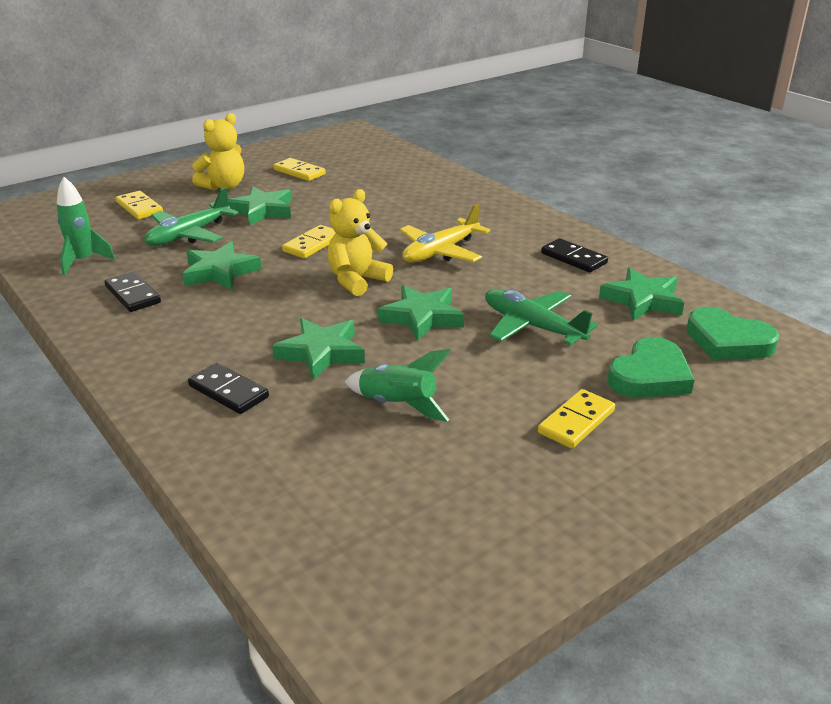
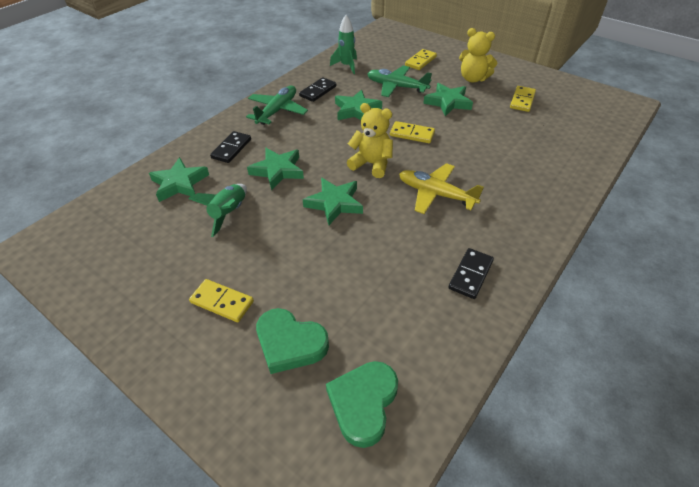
camera: 75 degrees right, 15 degrees up
green plane [485,289,598,345] -> green plane moved to [246,86,308,125]
green star [599,268,684,320] -> green star moved to [149,157,209,202]

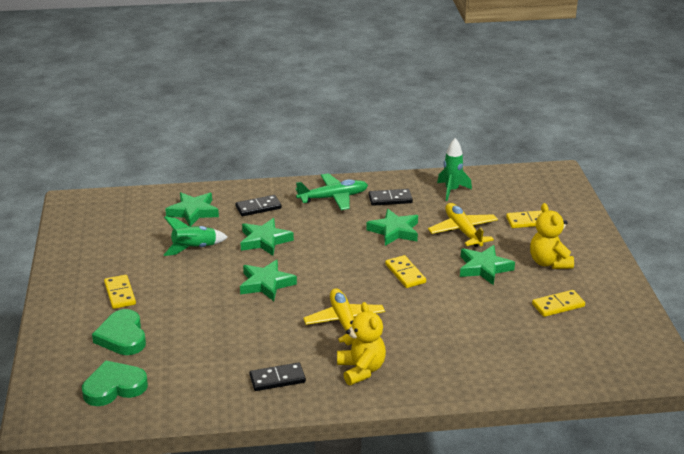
camera: 45 degrees right, 15 degrees down
yellow teddy bear [347,103,393,178] -> yellow teddy bear moved to [337,302,386,385]
green plane [367,66,432,97] -> yellow plane [428,203,498,247]

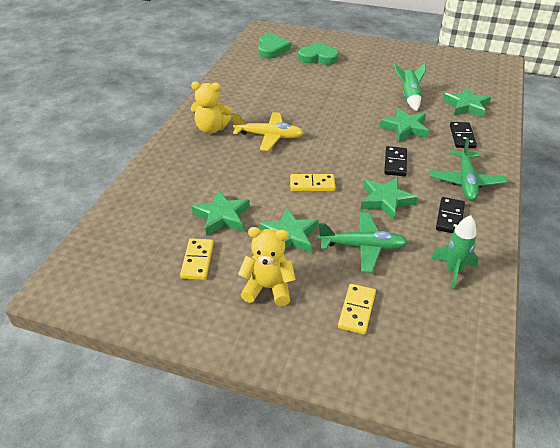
camera: 115 degrees right, 10 degrees up
yellow domino [104,275,136,309] -> none
green star [240,259,297,301] -> green star moved to [192,190,250,236]
black domino [249,363,306,391] -> black domino moved to [384,146,407,176]
yellow plane [428,203,498,247] -> green plane [318,212,408,273]

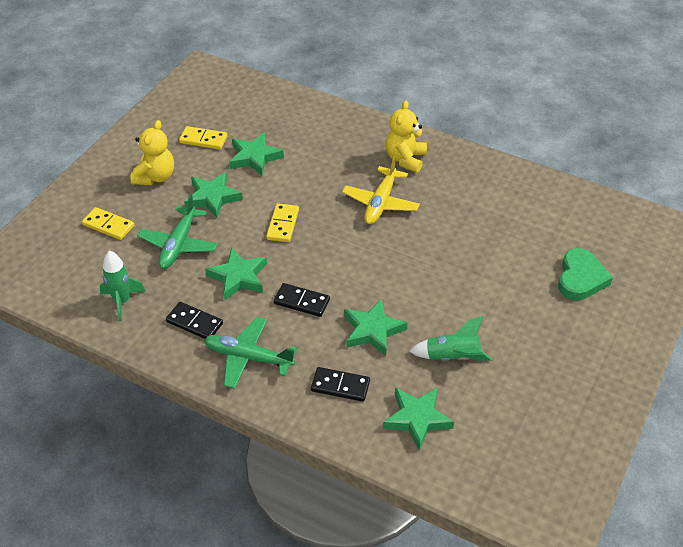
camera: 100 degrees right, 5 degrees up
green heart [258,34,291,59] -> none

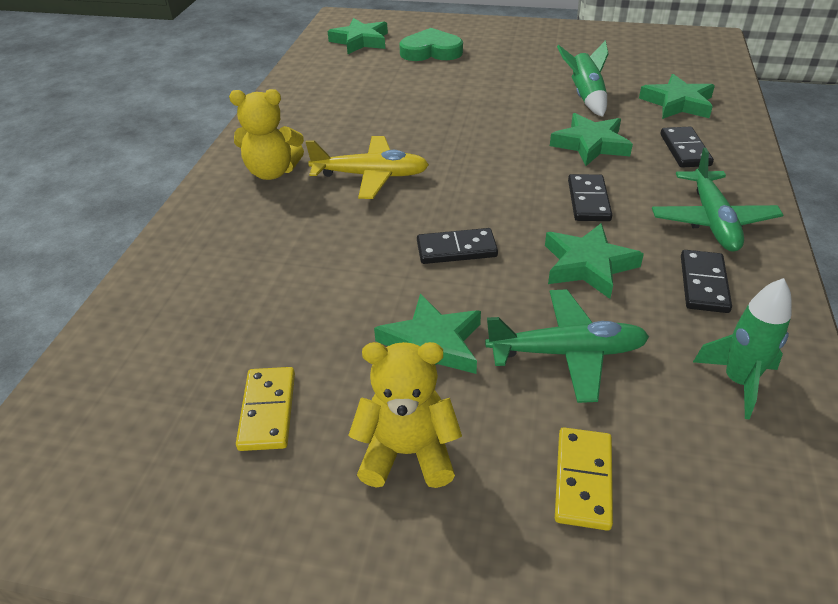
camera: 105 degrees left, 5 degrees down
green star [229,132,284,176] -> green star moved to [328,18,388,54]
yellow domino [266,203,299,242] -> black domino [417,228,498,264]

